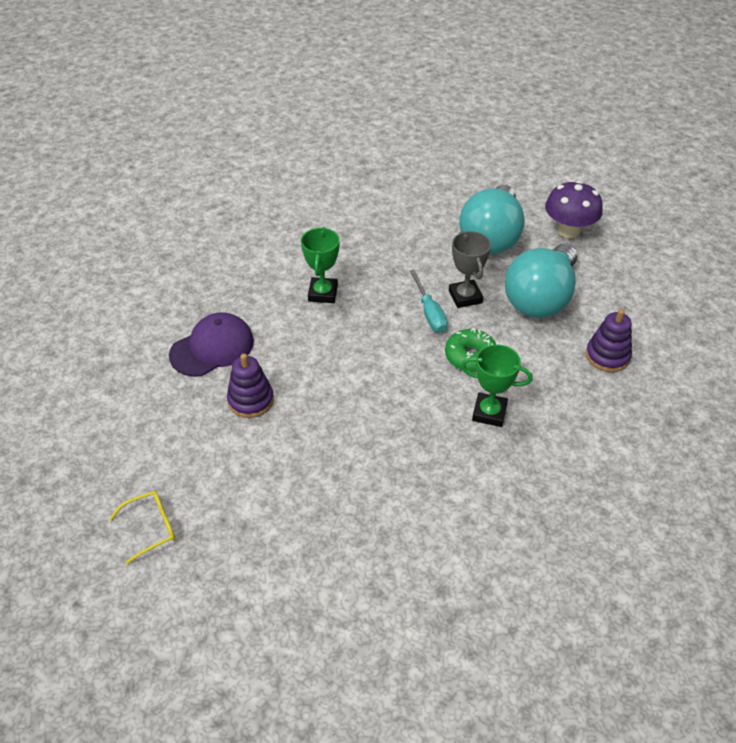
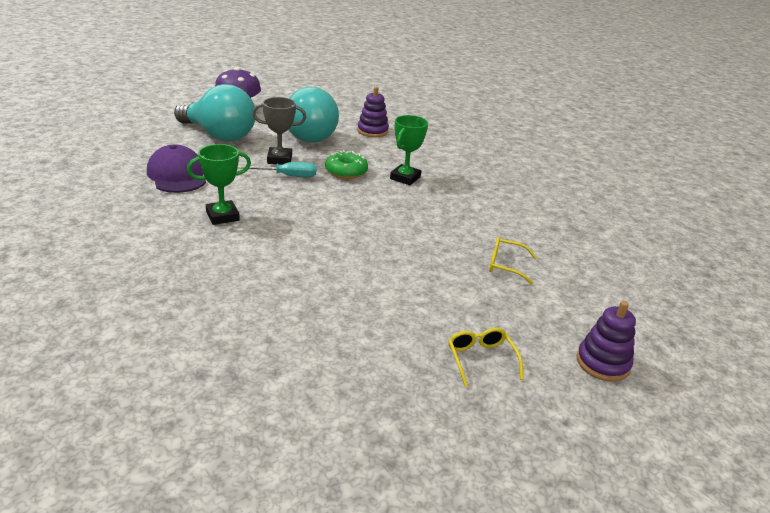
camera: 80 degrees left, 15 degrees down
purple cap [169,312,254,377] -> purple cap moved to [147,145,206,193]
purple stacking toy [227,354,274,418] -> purple stacking toy moved to [577,301,636,382]
green trophy [301,227,340,303] -> green trophy turned 45 degrees counterclockwise [187,144,251,225]
none -> yellow glasses [489,237,537,285]

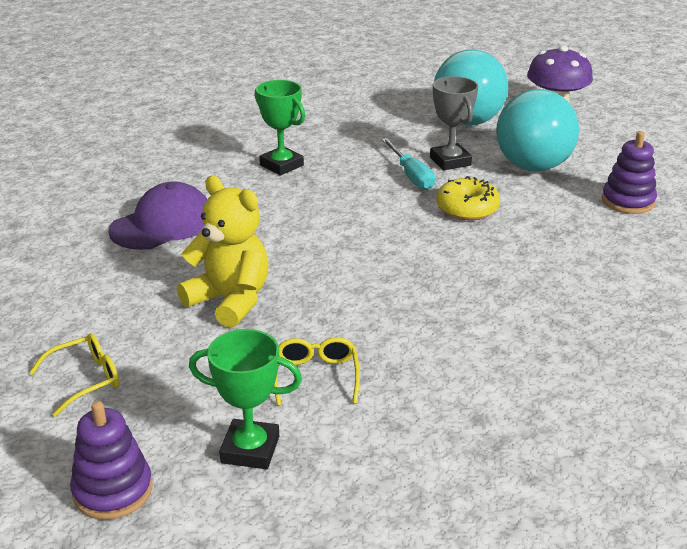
camera: 75 degrees right, 0 degrees up
purple cap [147,145,206,193] -> purple cap moved to [108,182,208,250]
green donut [325,150,368,179] -> yellow donut [436,176,500,221]
green trophy [390,115,428,185] -> green trophy moved to [189,329,302,469]
none -> yellow teddy bear [177,176,269,328]

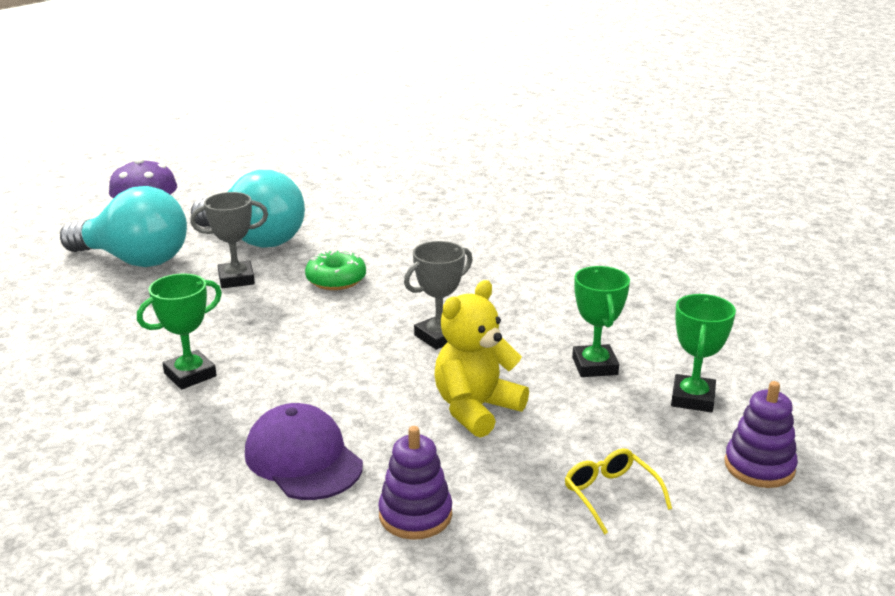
camera: 85 degrees left, 5 degrees down
yellow glasses [274,337,360,406] -> green trophy [572,266,630,377]
turquoise screwdriver [382,138,435,190] -> none
yellow donut [436,176,500,221] -> green donut [305,249,366,290]
purple stacking toy [602,131,657,214] -> purple stacking toy moved to [378,426,452,540]
none -> grey trophy [404,241,473,350]

